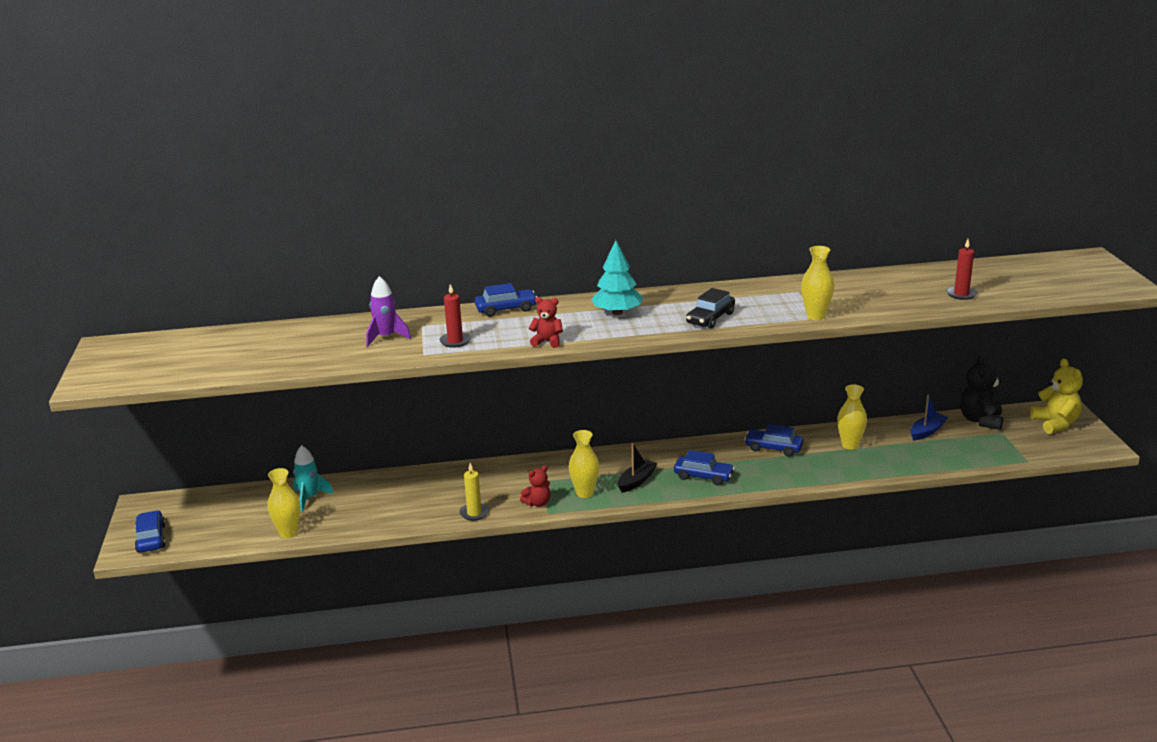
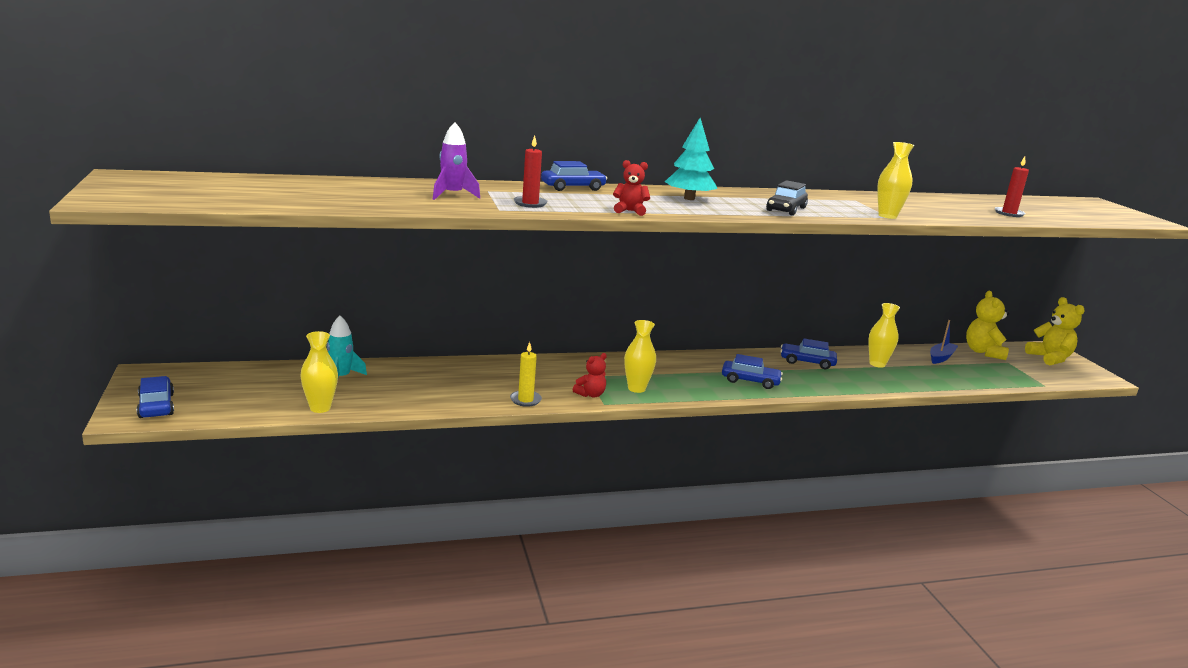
camera: 10 degrees left, 5 degrees down
black boat [618,443,658,493] -> none
black teddy bear [960,356,1003,430] -> yellow teddy bear [966,291,1009,360]

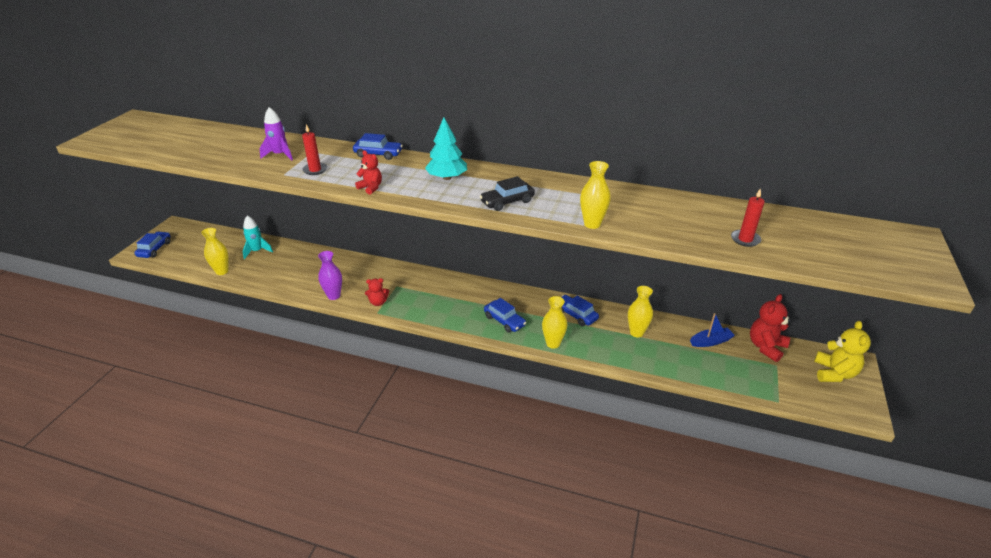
camera: 35 degrees right, 15 degrees up
yellow candle [510,342,542,407] -> purple vase [318,251,342,300]
yellow vase [624,320,656,393] -> yellow vase moved to [542,296,567,349]
yellow teddy bear [966,291,1009,360] -> red teddy bear [750,294,792,362]

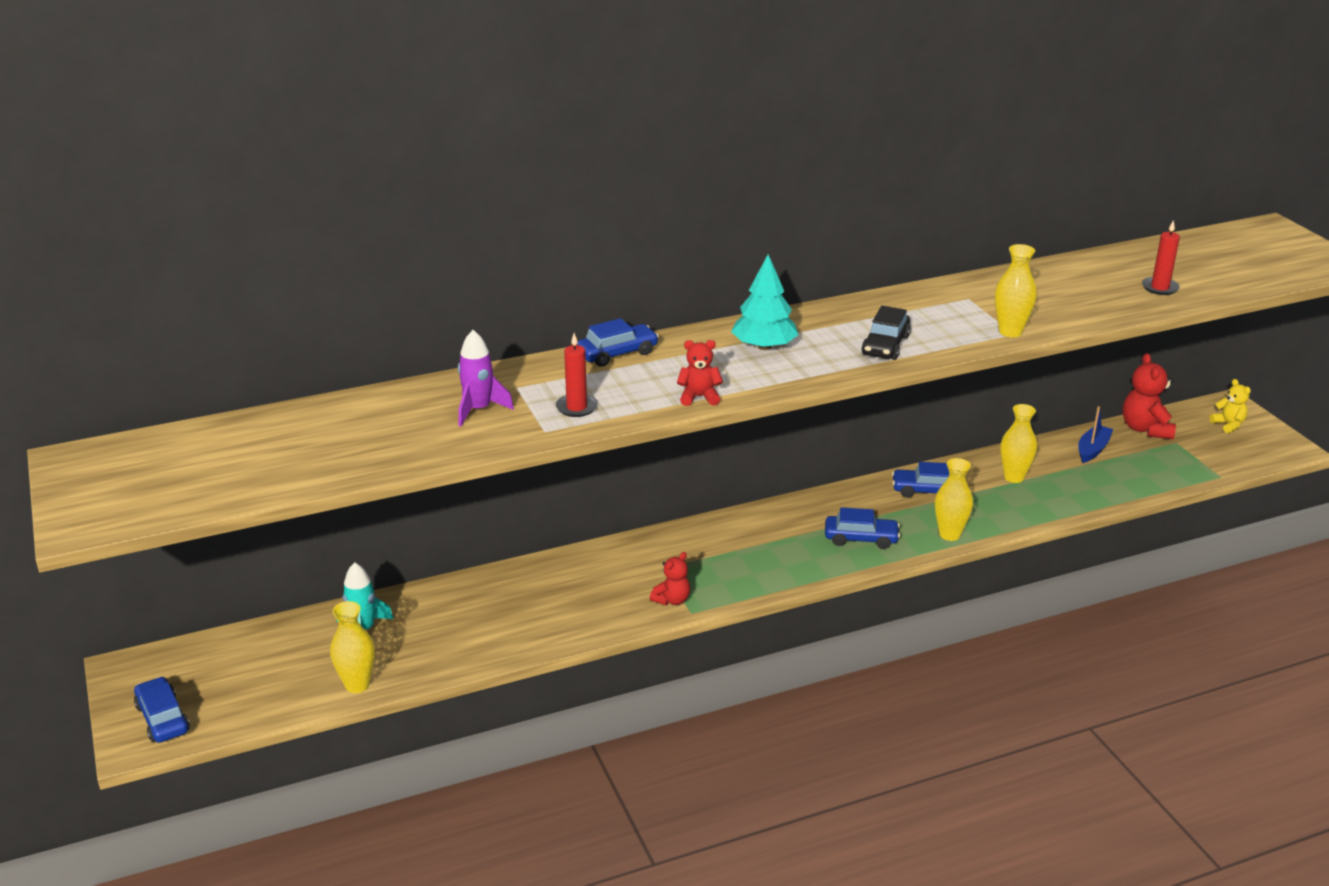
camera: 40 degrees left, 5 degrees down
purple vase [318,251,342,300] -> none
yellow teddy bear [814,321,871,382] -> yellow teddy bear [1210,379,1251,433], size x0.60

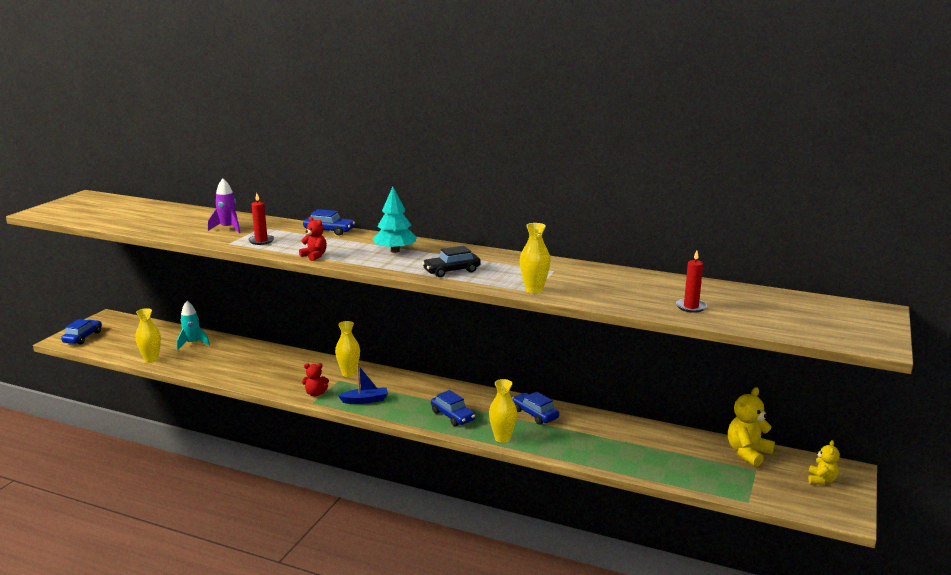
camera: 45 degrees right, 10 degrees down
yellow vase [1000,404,1037,483] -> yellow vase moved to [335,321,360,377]
blue boat [1078,406,1113,463] -> blue boat moved to [338,365,388,404]
red teddy bear [1122,353,1176,439] -> yellow teddy bear [728,387,775,467]

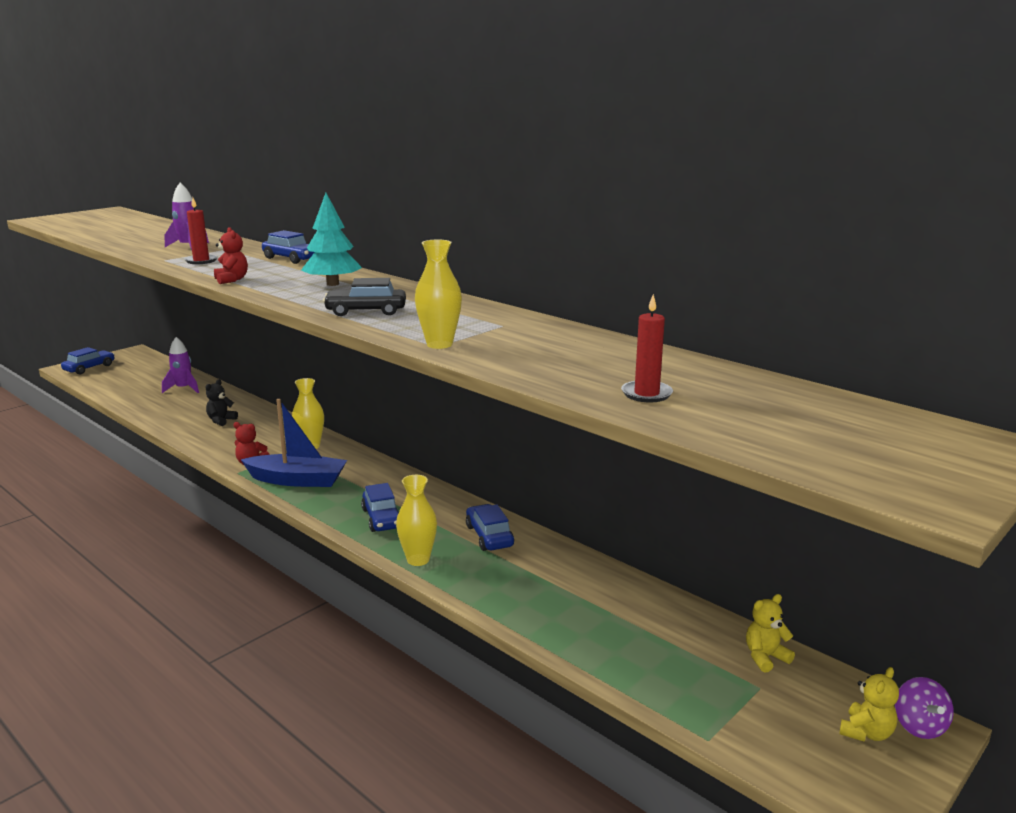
camera: 20 degrees right, 0 degrees up
yellow vase [135,308,161,363] -> none
turquoise rocket [177,301,210,350] -> purple rocket [162,337,199,393]
blue boat [338,365,388,404] -> blue boat [240,399,347,487], size x1.65
yellow teddy bear [728,387,775,467] -> yellow teddy bear [746,594,795,673], size x0.60
none -> black teddy bear [206,379,238,426]
none -> purple spinning top [895,677,954,739]

